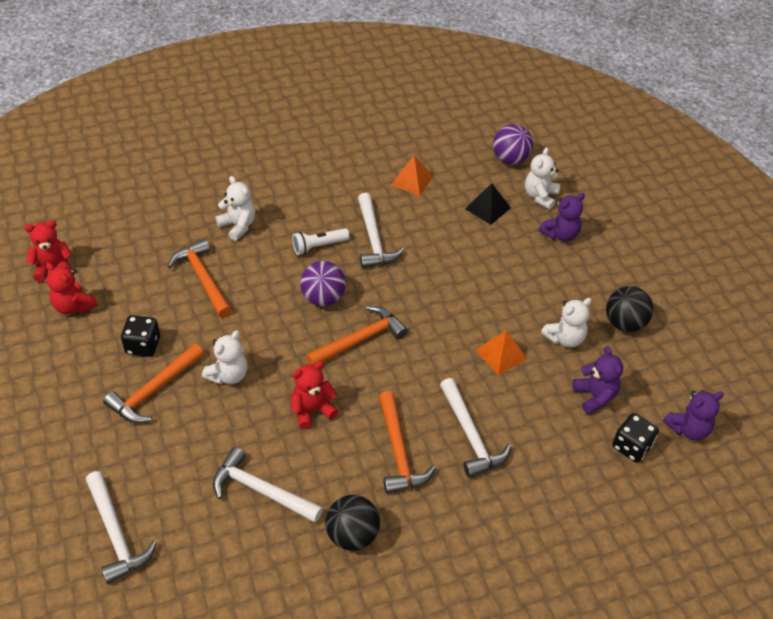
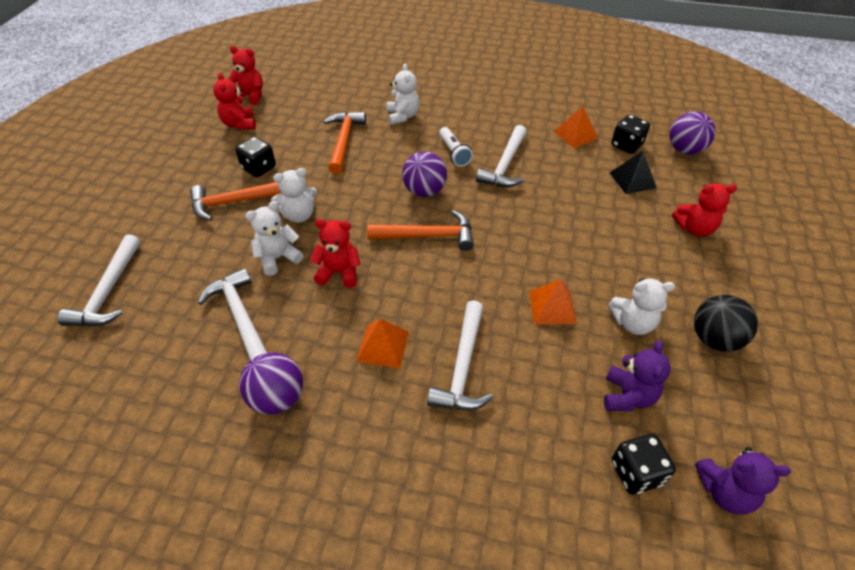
camera: 35 degrees right, 0 degrees up
white flashlight [292,228,350,255] -> white flashlight turned 120 degrees counterclockwise [439,127,473,167]
black ball [325,495,380,551] -> purple ball [239,352,303,415]
orange hammer [379,391,436,494] -> orange pyramid [356,319,409,368]
white teddy bear [525,147,560,209] -> white teddy bear moved to [245,201,304,276]
purple teddy bear [539,193,585,242] -> red teddy bear [672,183,737,237]
none -> black dice [611,115,650,154]

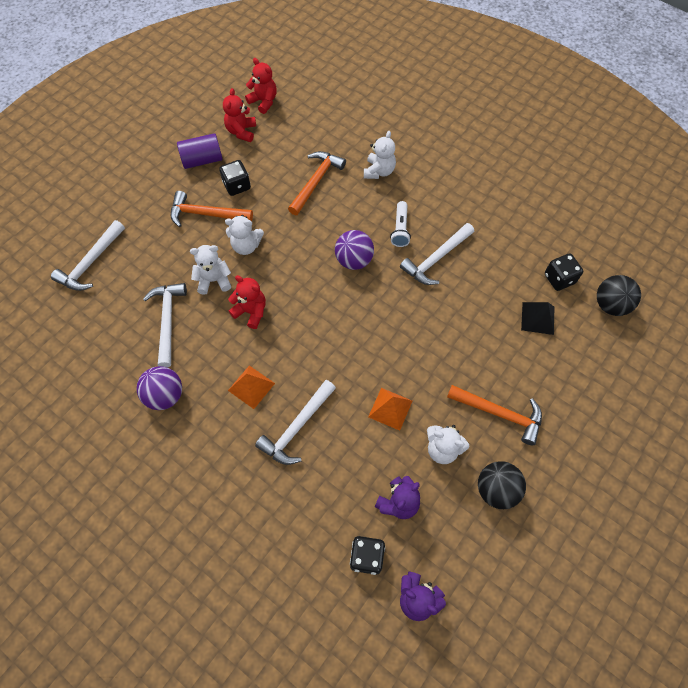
camera: 25 degrees right, 15 degrees up
orange hammer [367,210,474,251] -> orange hammer moved to [447,385,542,445]
orange pyramid [554,106,598,148] -> none
purple ball [669,111,715,155] -> black ball [597,275,641,316]
red teddy bear [672,183,737,237] -> none
none -> purple cylinder [177,133,223,169]

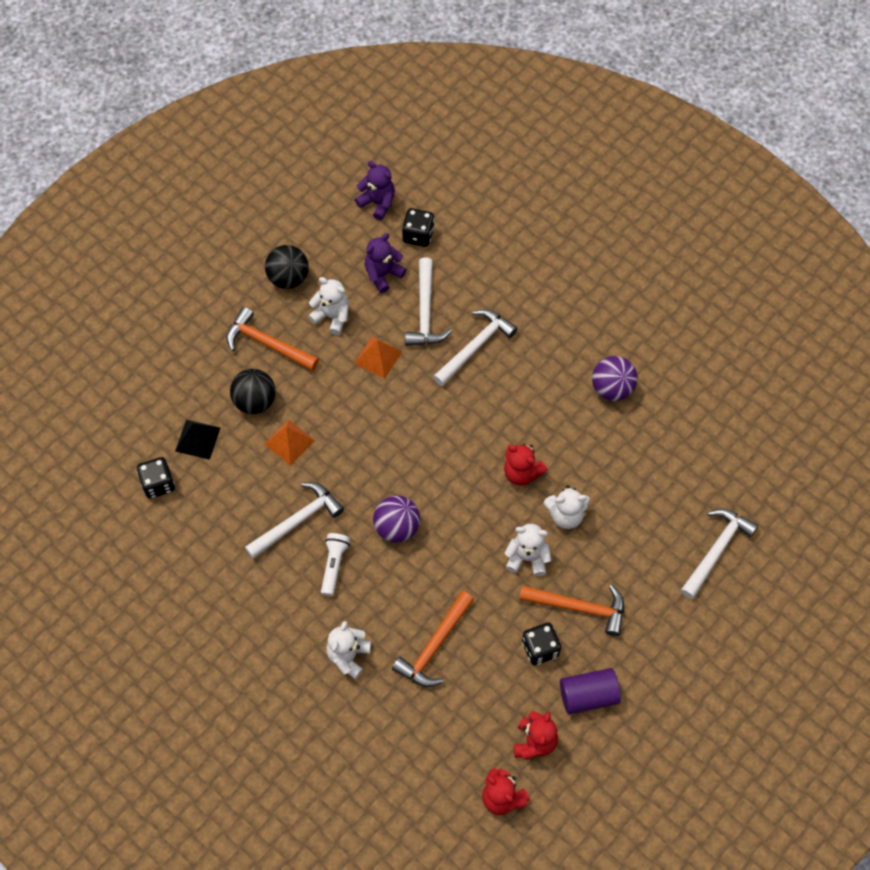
camera: 175 degrees left, 0 degrees up
white hammer [143,283,187,367] -> white hammer moved to [405,258,452,346]
orange pyramid [228,365,275,409] -> orange pyramid moved to [264,420,315,466]
black ball [597,275,641,316] -> black ball moved to [230,369,276,414]

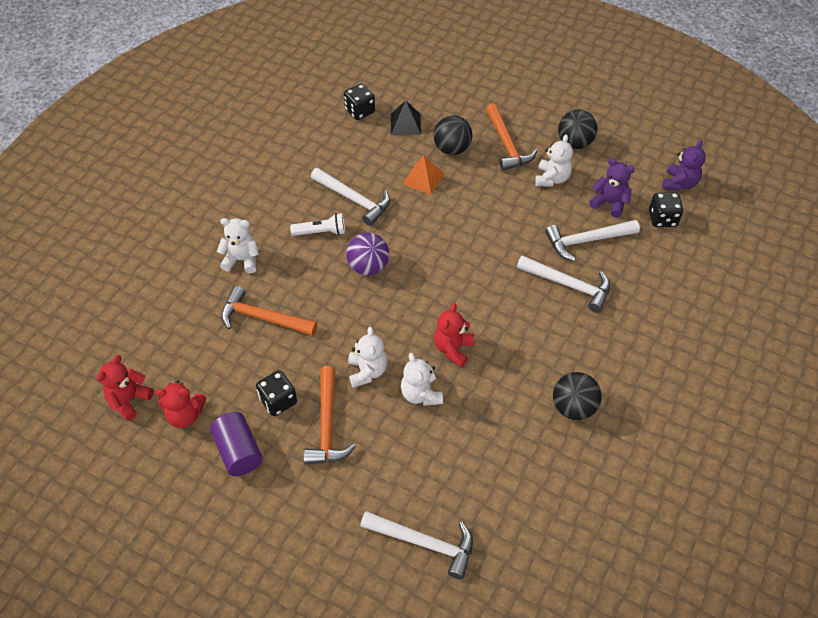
camera: 75 degrees right, 10 degrees down
orange hammer [226,307,319,371] -> orange hammer turned 150 degrees clockwise [486,103,537,171]
orange pyramid [354,337,403,379] -> none
purple ball [592,356,638,401] -> black ball [553,372,602,420]

